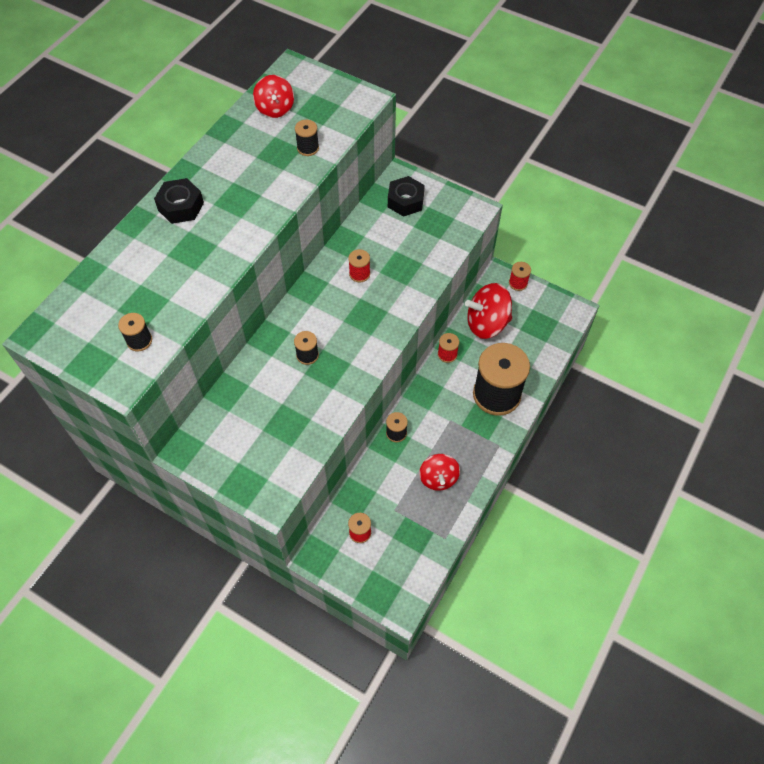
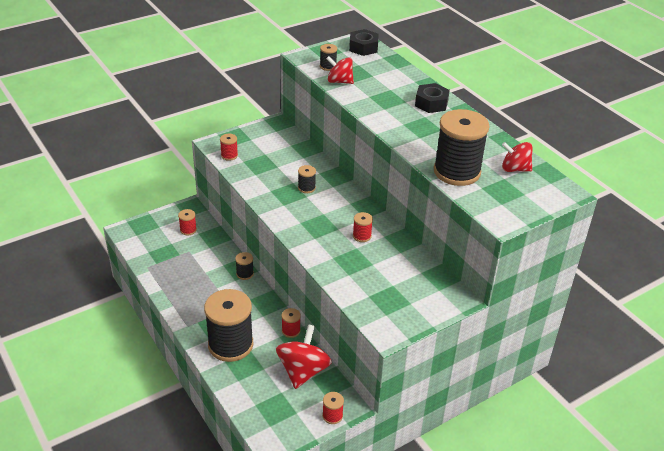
camera: 115 degrees right, 20 degrees down
black spool [295,120,319,156] -> black spool [434,109,490,186], size x2.37
black nut [388,176,425,217] -> black nut moved to [349,29,378,56]
red spinning top [419,454,460,491] -> red spinning top moved to [326,56,354,84]
none -> red spool [220,134,238,161]

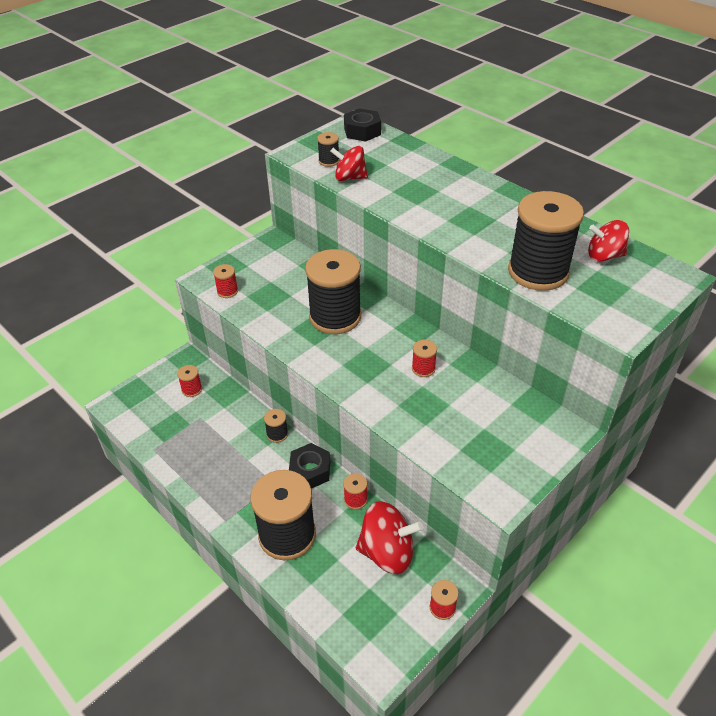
camera: 10 degrees left, 5 degrees up
red spinning top [276,324,332,389] -> red spinning top turned 90 degrees clockwise [356,501,423,574]
black spool [298,165,316,193] -> black spool [305,249,361,334], size x2.37
black nut [415,83,450,113] -> black nut moved to [289,443,330,489]

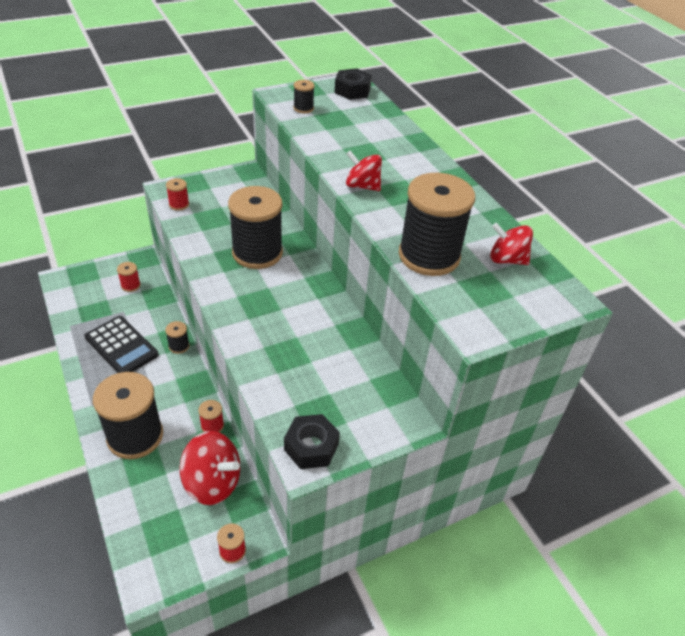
camera: 15 degrees right, 0 degrees up
black nut [289,443,330,489] -> black nut moved to [284,414,340,469]
red spinning top [330,146,368,181] -> red spinning top moved to [346,150,382,191]
red spool [412,340,437,377] -> none
none -> black calculator [84,316,159,373]

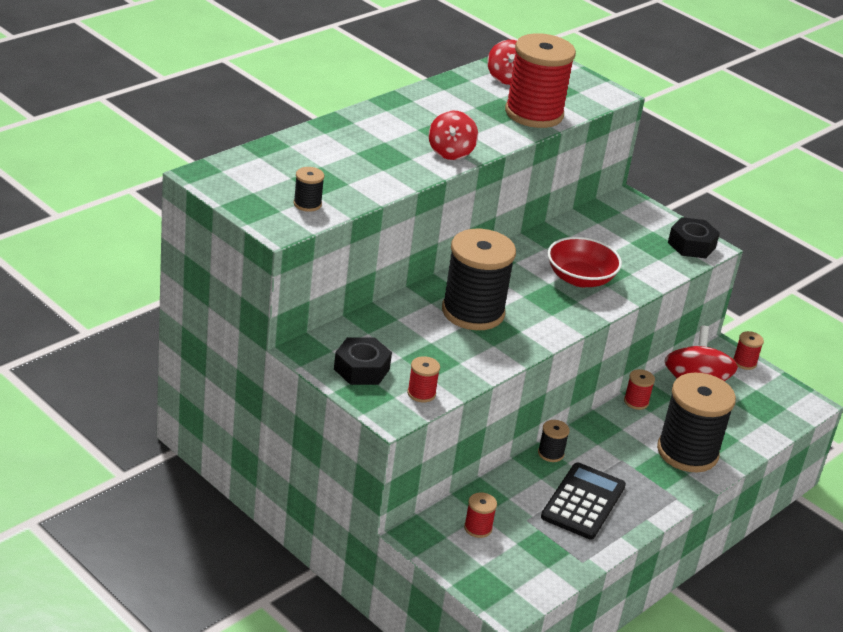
camera: 110 degrees left, 10 degrees down
black nut [335,68,372,100] -> black nut moved to [334,337,392,385]
black spool [399,173,475,276] -> red spool [505,33,576,128]
none -> red bowl [547,237,622,287]

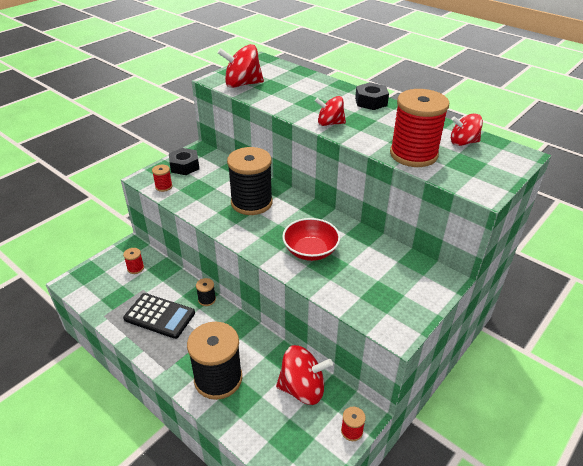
camera: 90 degrees right, 5 degrees up
black spool [294,167,324,212] -> red spinning top [218,44,264,88]
red spool [624,369,655,410] -> none
black nut [668,217,720,258] -> black nut moved to [355,82,389,110]

